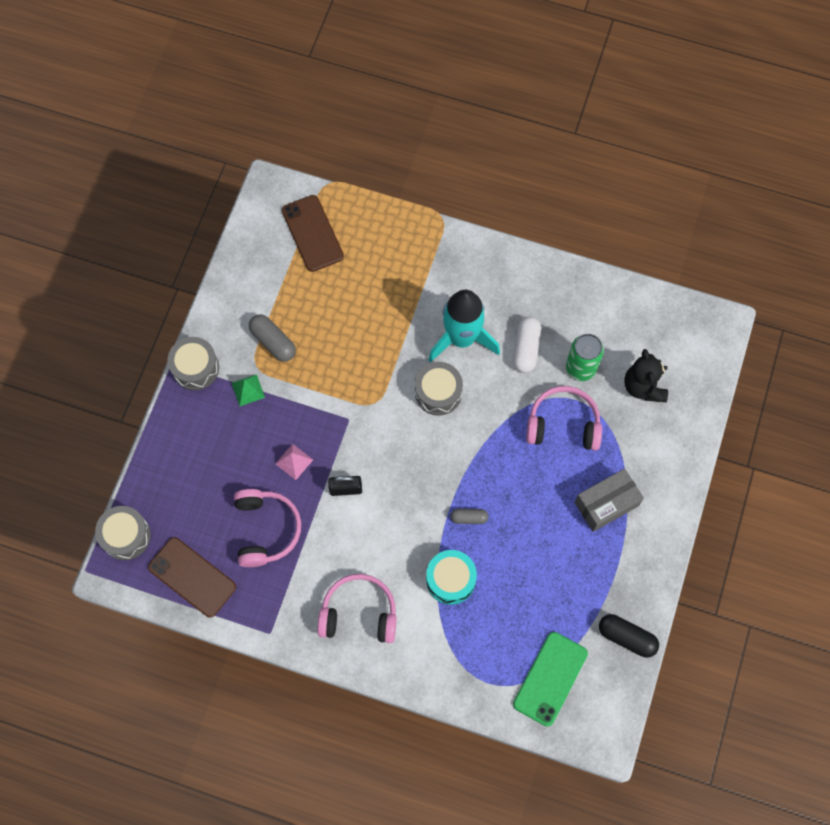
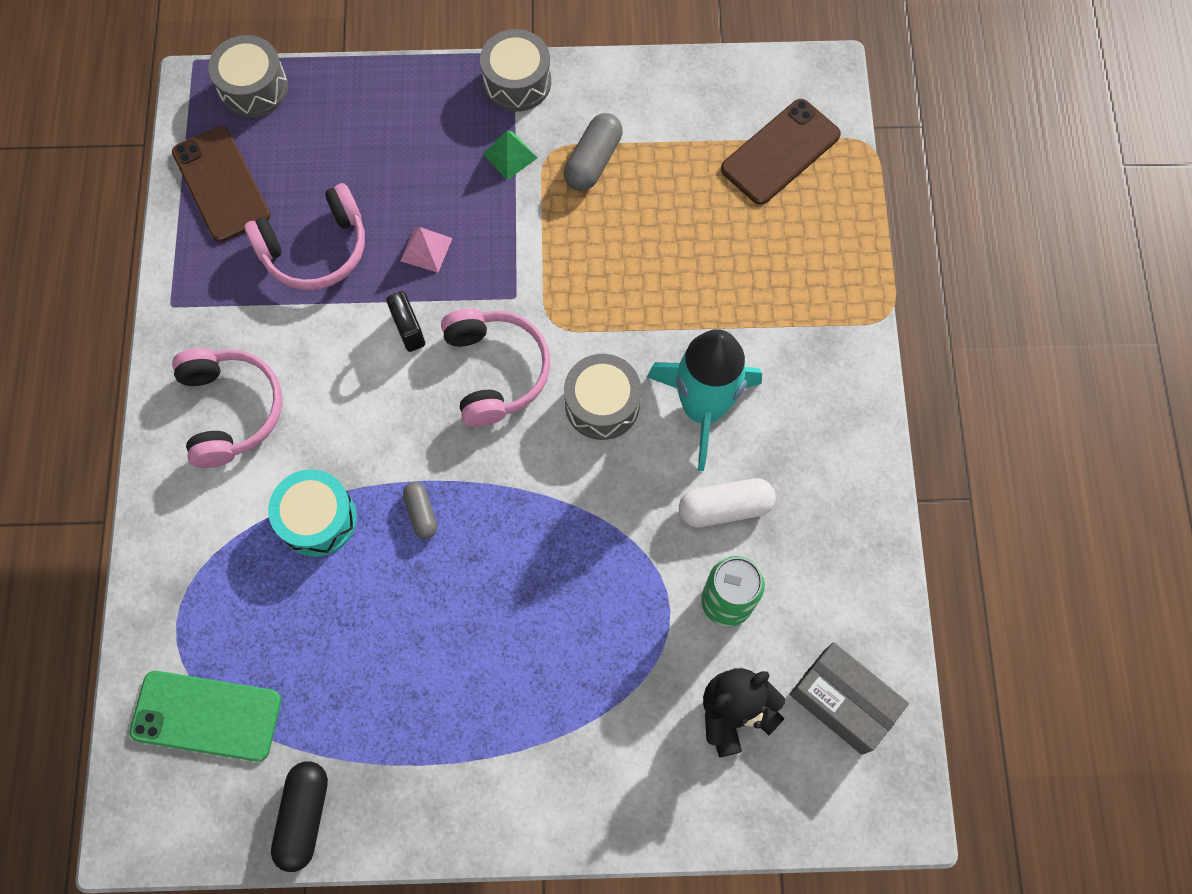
camera: 70 degrees right, 0 degrees up
brown phone [148,537,236,617] -> brown phone turned 45 degrees counterclockwise [172,126,271,242]
pink headphones [526,386,602,451] -> pink headphones moved to [441,308,551,427]
grey box [574,468,644,532] -> grey box moved to [790,642,909,755]

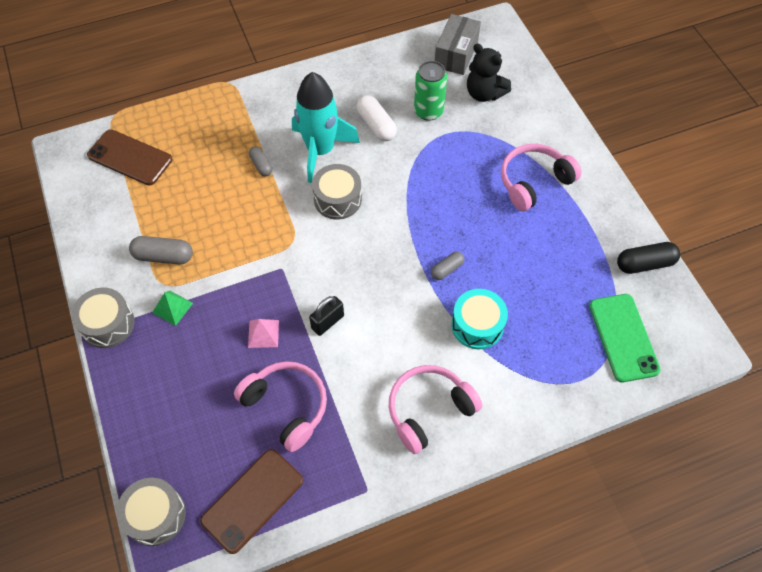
camera: 110 degrees left, 10 degrees down
pink headphones [441,308,551,427] -> pink headphones moved to [501,144,581,211]
none -> grey capsule [249,146,272,176]

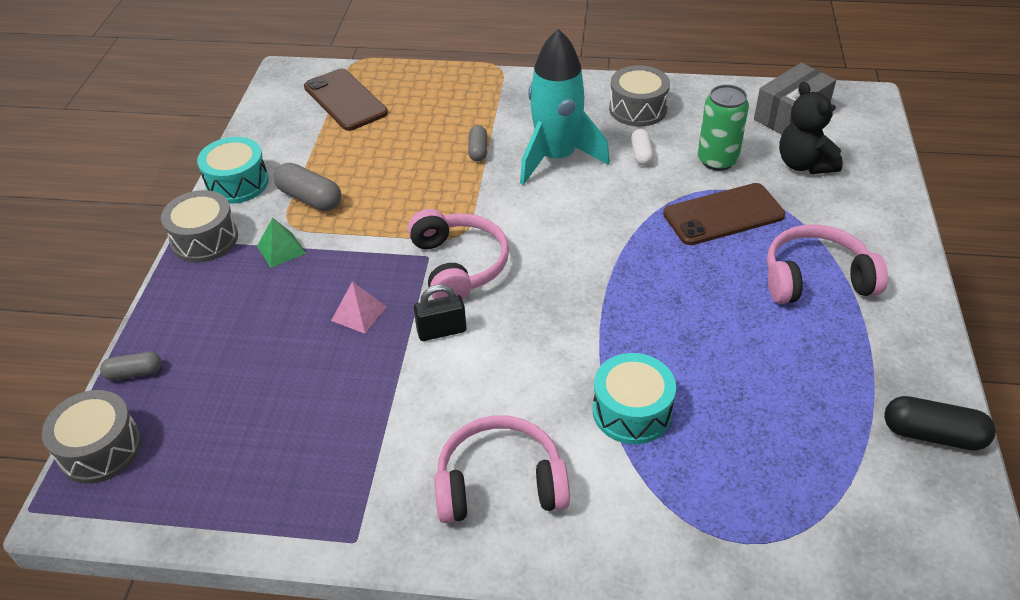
camera: 30 degrees right, 15 degrees down
brown phone [200,449,303,554] -> brown phone moved to [663,183,785,245]
pink headphones [234,361,327,452] -> pink headphones moved to [408,209,509,300]
grey drum [312,164,362,220] -> grey drum moved to [609,65,670,127]
white capsule [357,95,397,141] -> white capsule [631,129,654,166], size x0.62
grey capsule [431,252,464,280] -> grey capsule moved to [100,352,162,380]
green phone [589,294,661,382] -> none
none -> turquoise drum [197,137,269,204]

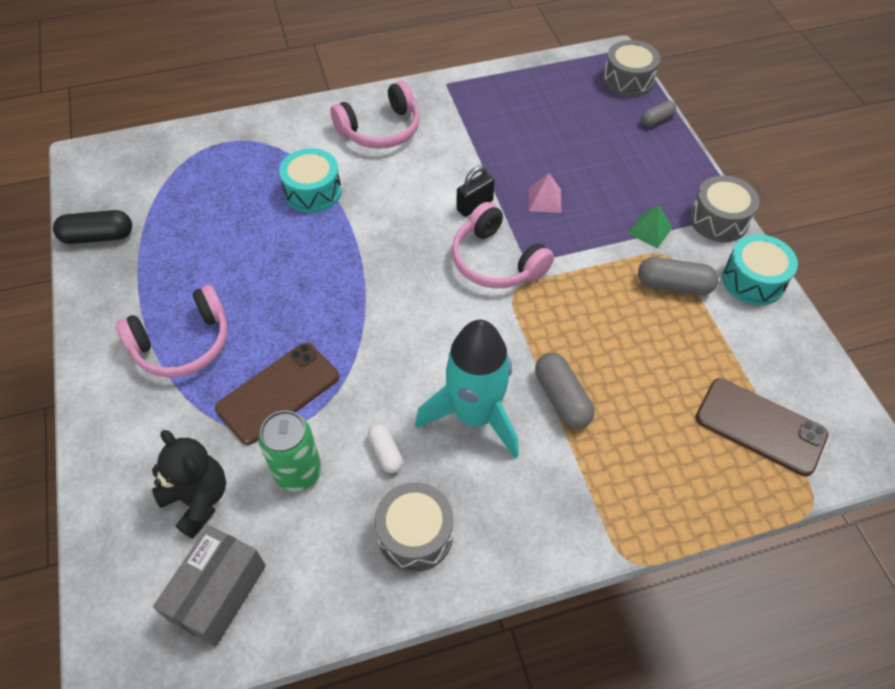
camera: 155 degrees right, 10 degrees up
grey capsule [468,125,487,161] -> grey capsule [535,353,595,429], size x1.61

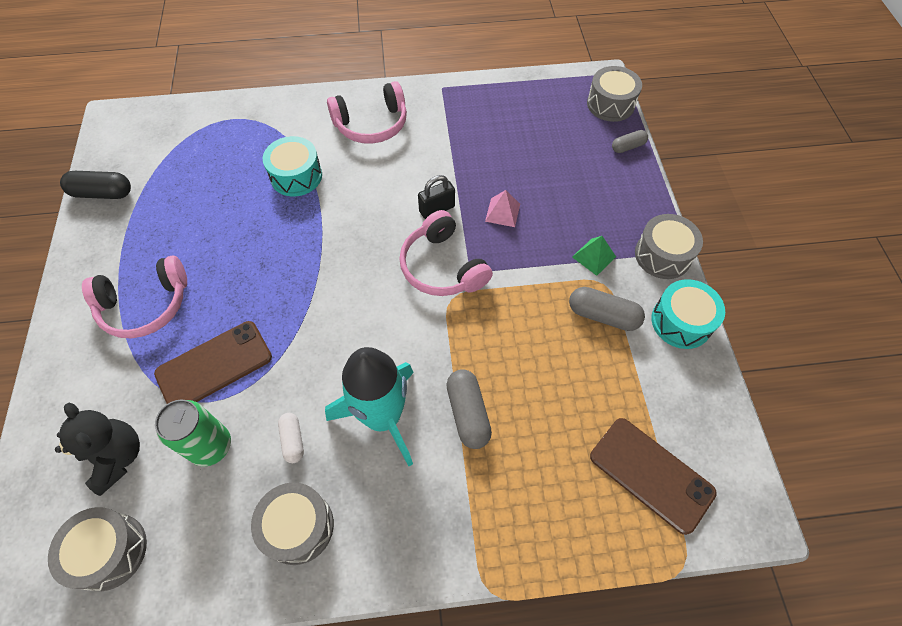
camera: 10 degrees right, 5 degrees up
grey box [153,525,266,647] -> grey drum [48,507,147,591]

